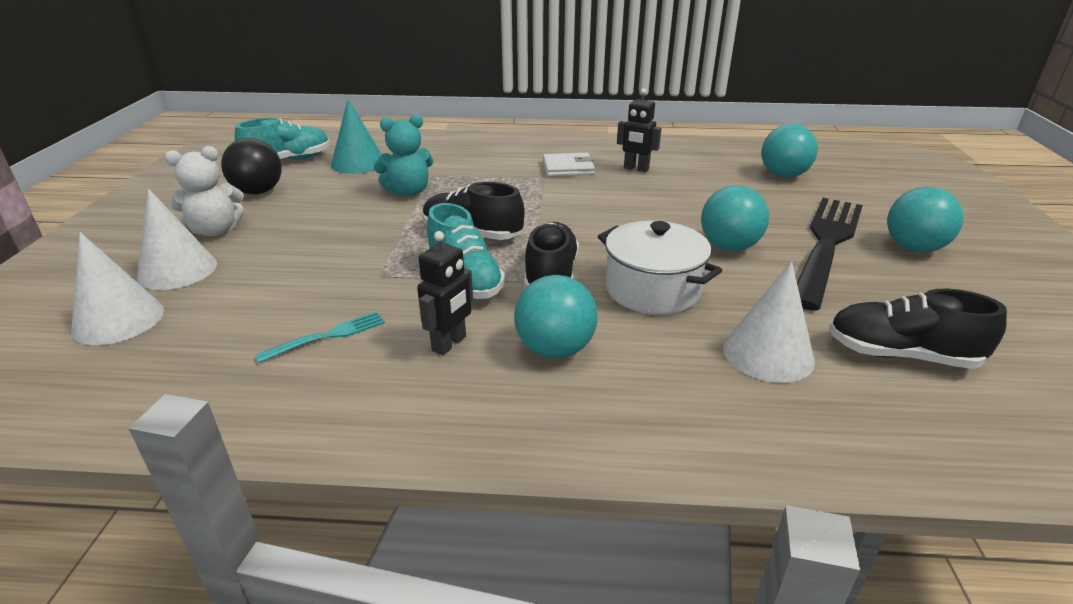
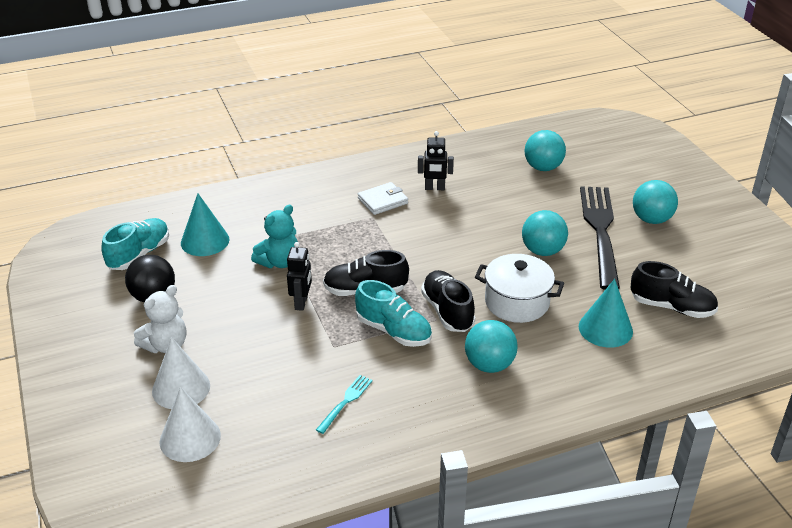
camera: 25 degrees left, 5 degrees up
black robot [417,231,473,355] -> black robot moved to [287,242,312,311]
white cone [723,261,815,383] -> turquoise cone [579,279,633,348]
black shoe [829,289,1007,369] -> black shoe turned 150 degrees counterclockwise [631,261,718,318]

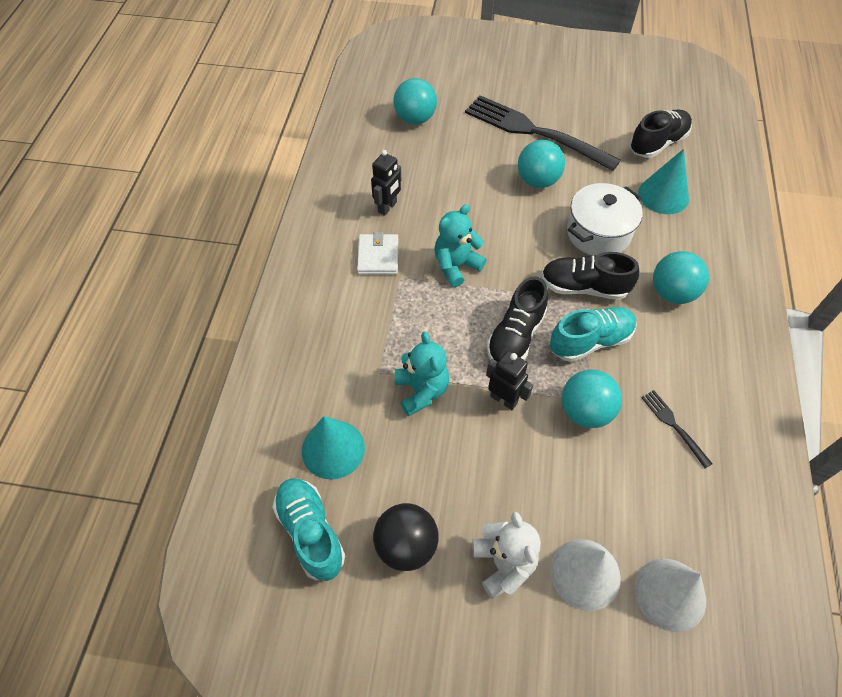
camera: 60 degrees left, 20 degrees up
turquoise fork [316,375,373,434] -> black fork [641,390,713,469]
turquoise ball [633,180,678,224] -> turquoise ball moved to [562,370,622,428]
none -> turquoise teddy bear [434,204,487,287]

